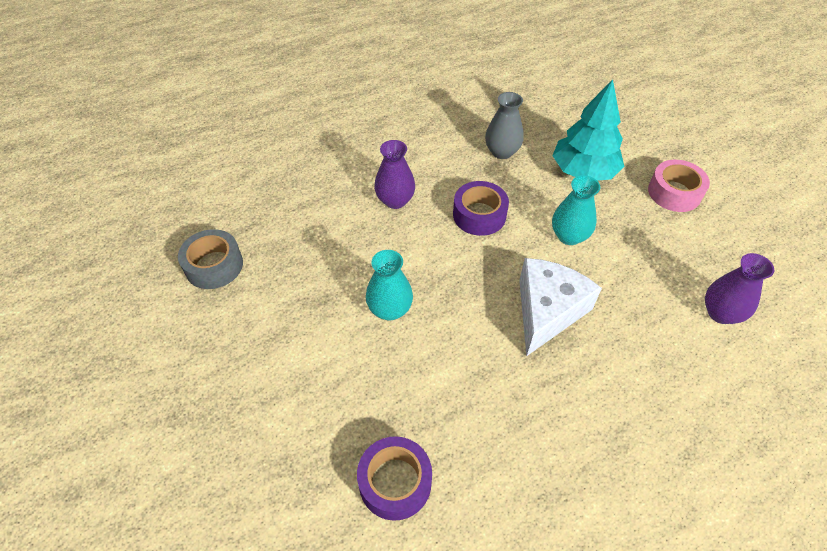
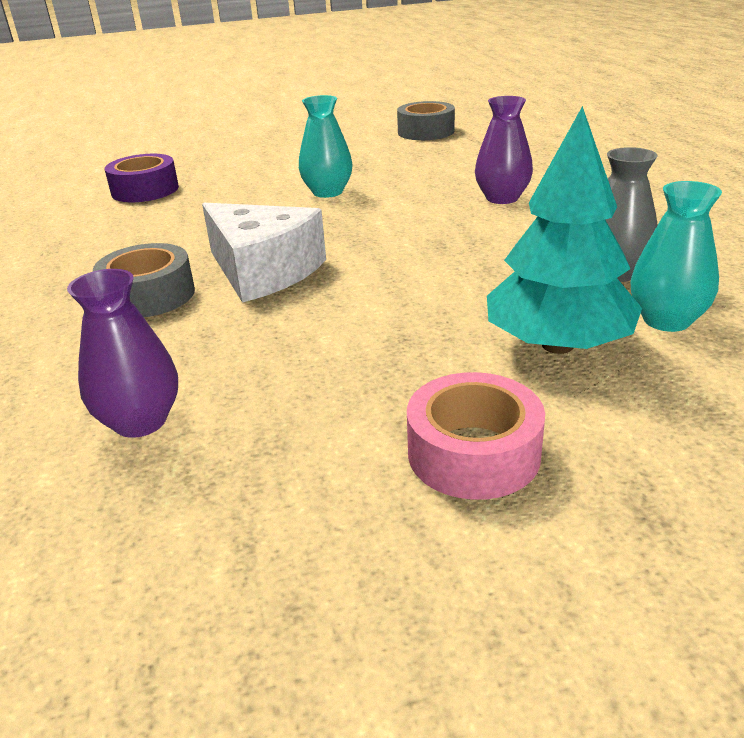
camera: 105 degrees right, 20 degrees down
purple tape [453,181,509,236] -> none
turquoise vase [552,175,600,245] -> turquoise vase moved to [631,181,722,332]
none -> grey tape [93,243,195,317]

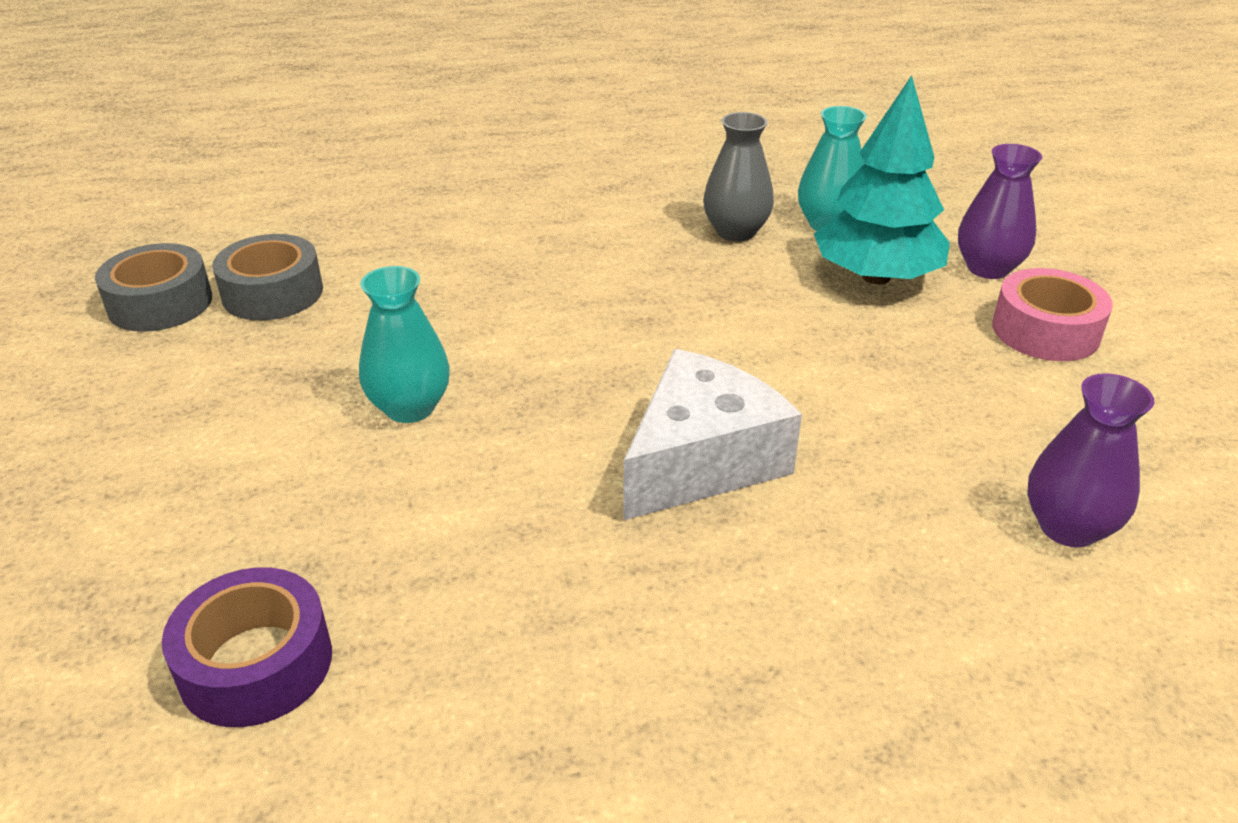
camera: 90 degrees left, 5 degrees up
grey tape [93,243,195,317] -> grey tape moved to [212,234,323,320]
purple vase [475,96,533,204] -> purple vase moved to [958,144,1042,279]

